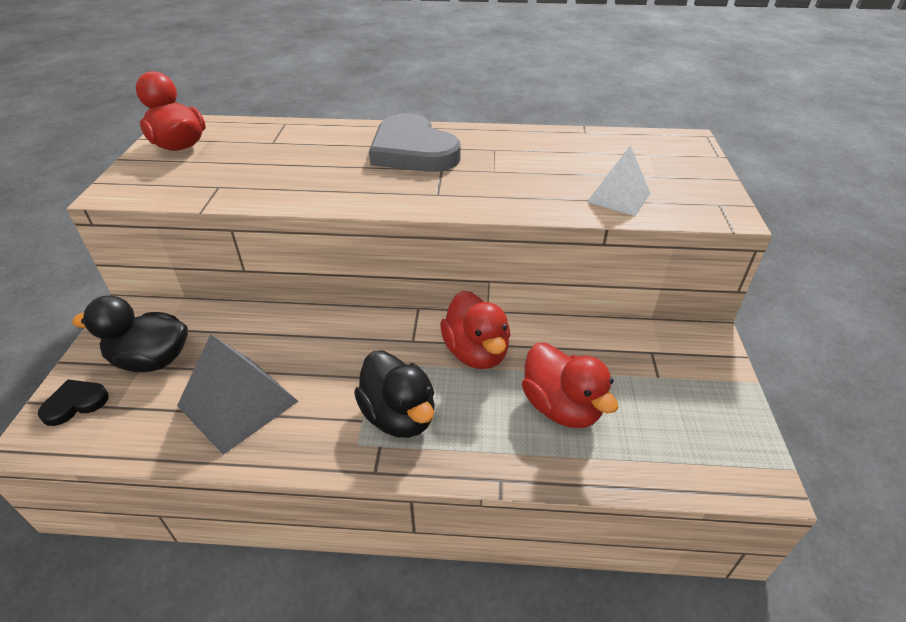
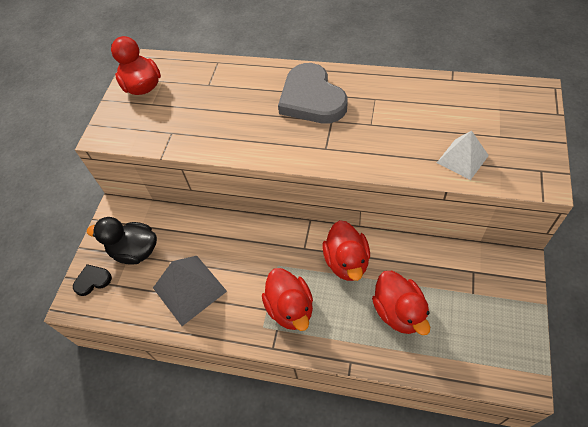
camera: 15 degrees right, 15 degrees up
black duck [354,350,435,438] -> red duck [262,268,313,331]

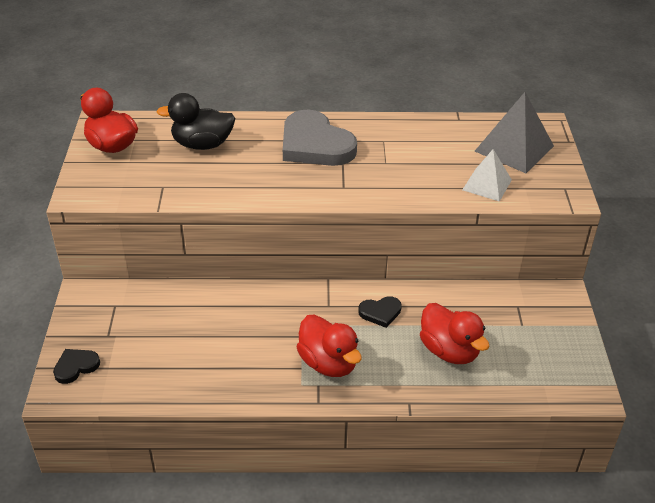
camera: 20 degrees left, 15 degrees down
black duck [87,217,157,265] -> black duck moved to [156,93,235,150]
grey pyramid [153,256,227,326] -> grey pyramid moved to [475,92,554,173]
red duck [322,220,370,281] -> black heart [358,296,402,328]

